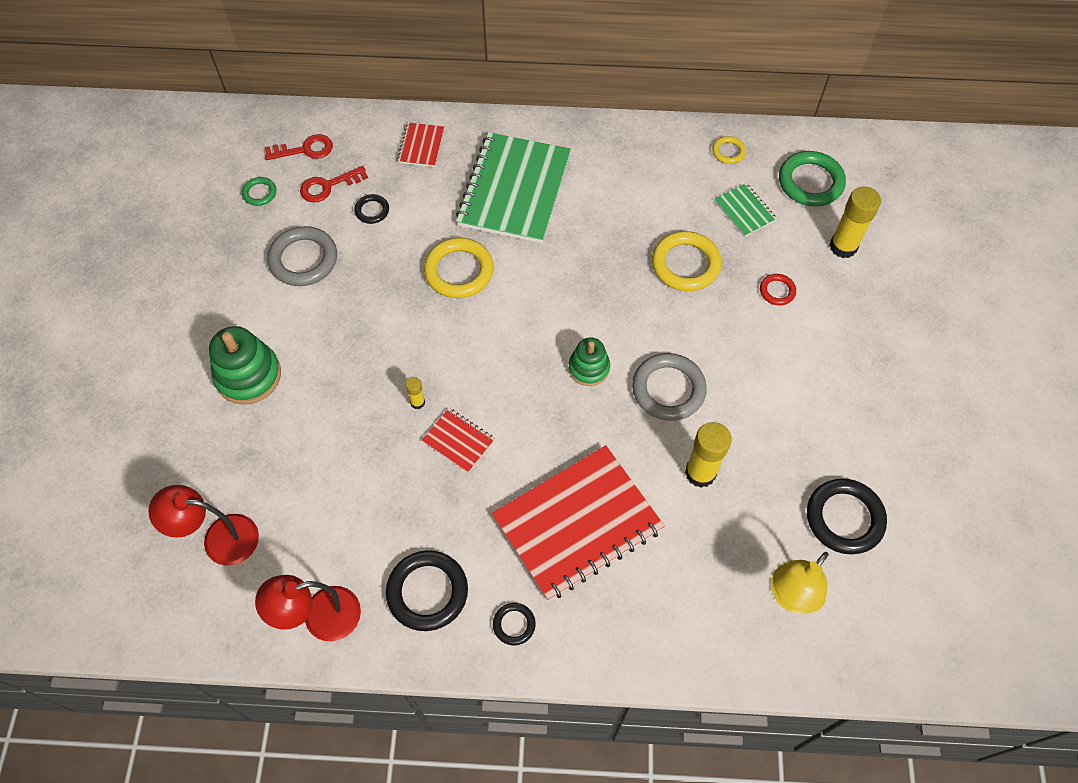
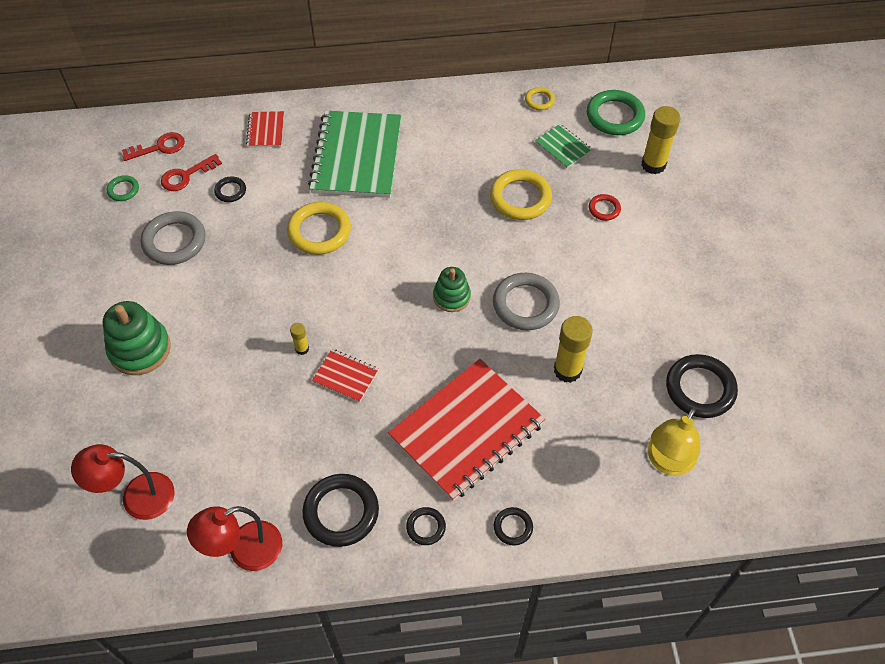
camera: 10 degrees left, 5 degrees down
none -> black ring [494,507,533,545]

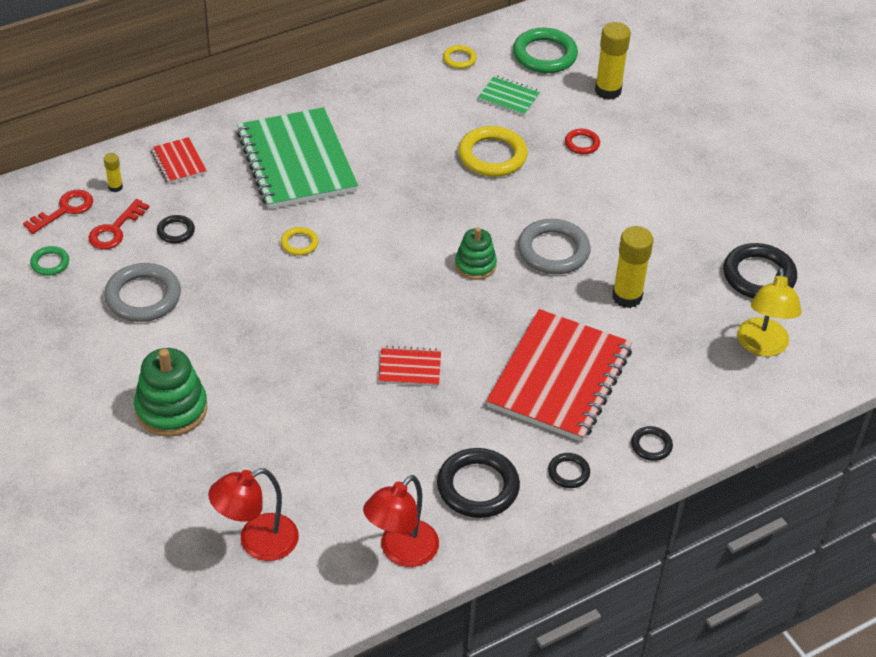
camera: 25 degrees left, 10 degrees down
yellow ring [287,202,351,255] -> yellow ring [281,227,319,256], size x0.52
yellow glue stick [290,323,309,355] -> yellow glue stick moved to [104,153,123,192]

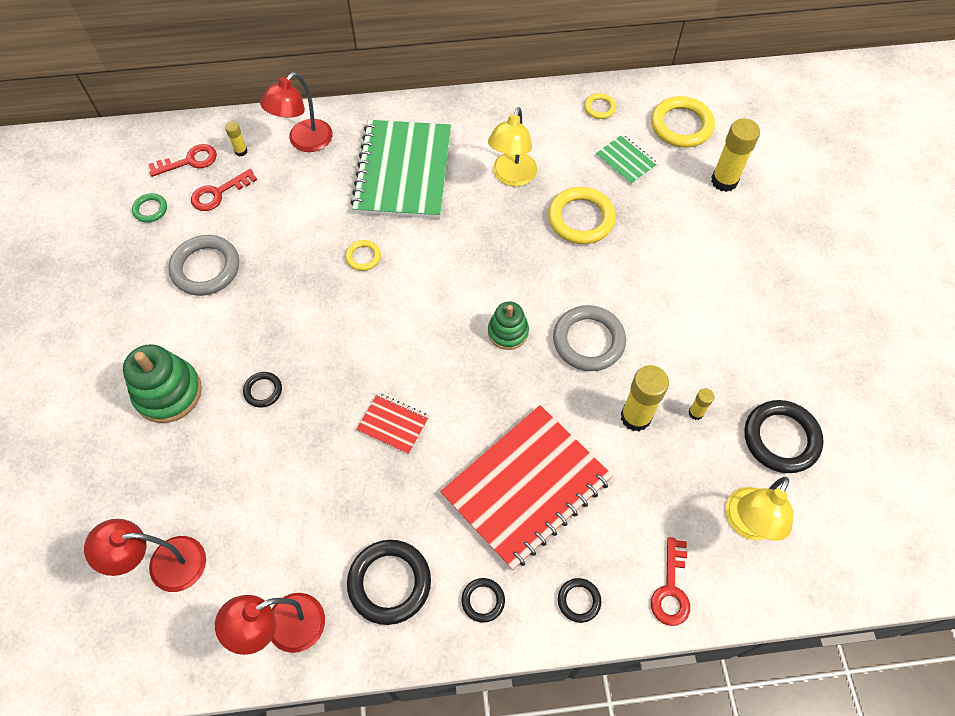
camera: 25 degrees right, 15 degrees up
red notebook [150,137,207,184] -> red lamp [260,72,333,152]
black ring [157,215,195,243] -> black ring moved to [243,372,282,408]
green ring [513,28,578,73] -> yellow ring [651,96,715,148]
red ring [565,129,600,154] -> none
none -> yellow lamp [488,107,537,186]
none -> red key [651,537,690,626]
none -> yellow glue stick [689,388,714,420]

